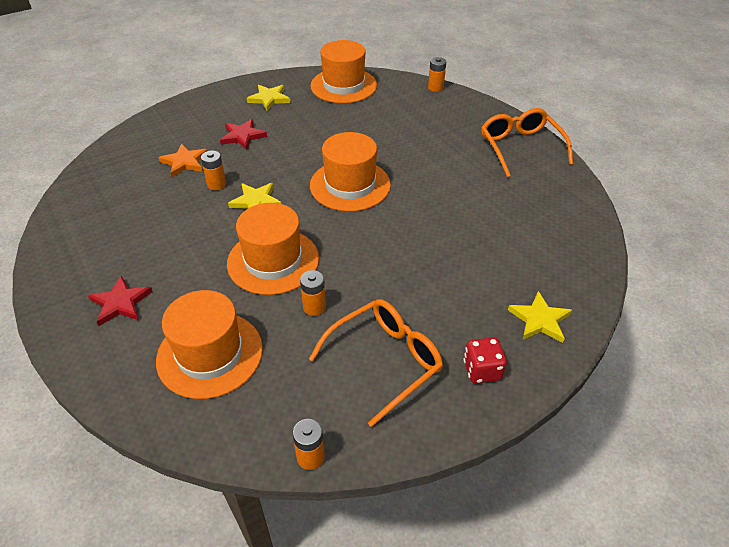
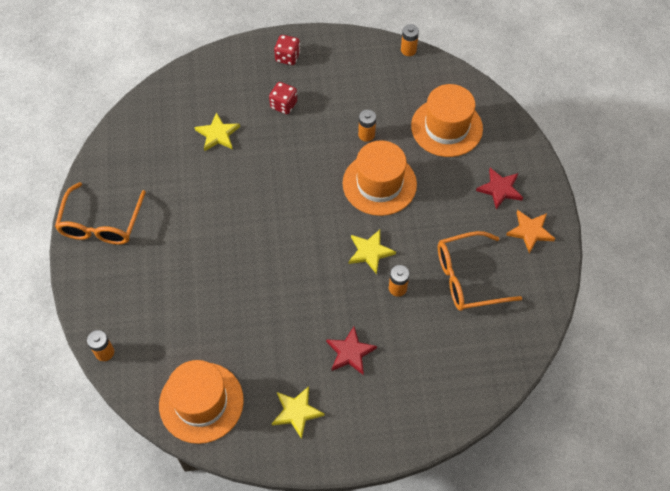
camera: 155 degrees left, 15 degrees up
orange star [158,143,208,177] -> orange star moved to [506,210,555,254]
orange glasses [309,299,443,427] -> orange glasses moved to [438,231,522,311]
orange hat [310,132,391,212] -> none
yellow star [508,291,572,343] -> yellow star moved to [194,112,240,152]
none -> red dice [269,82,297,114]

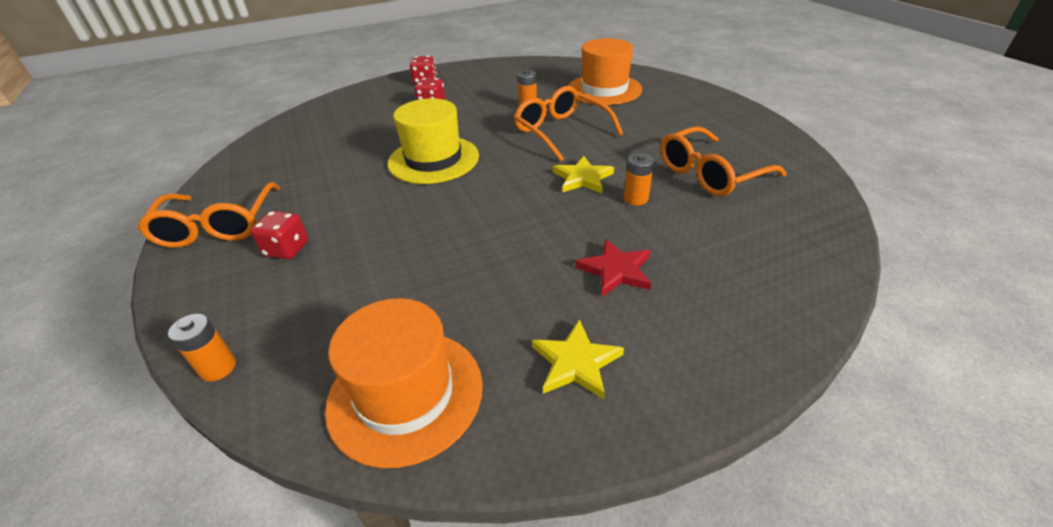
camera: 15 degrees left, 20 degrees down
yellow star [194,112,240,152] -> none
orange hat [343,140,417,216] -> orange glasses [514,86,623,162]
orange battery [401,24,419,56] -> none
red star [476,168,523,210] -> none
orange star [506,210,555,254] -> none
none -> red dice [251,211,308,259]
none -> yellow hat [388,98,479,184]

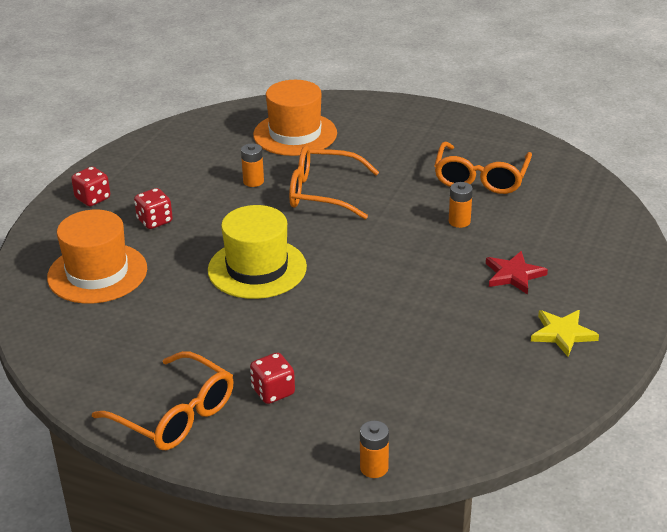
camera: 45 degrees left, 5 degrees down
orange hat [325,298,483,468] -> orange hat moved to [47,210,147,304]
yellow star [553,156,614,193] -> none

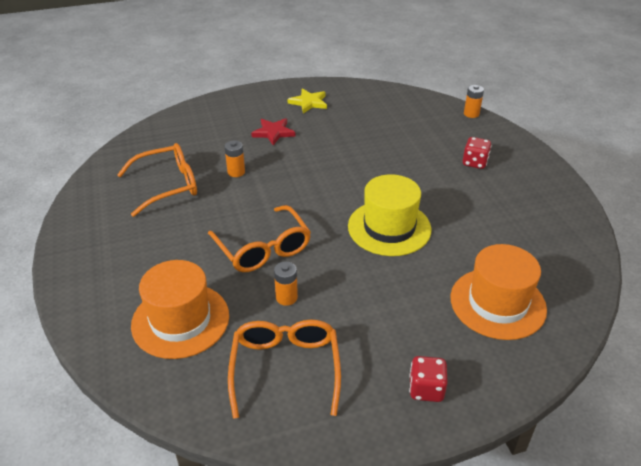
camera: 130 degrees left, 5 degrees up
orange glasses [92,351,233,450] -> orange glasses moved to [228,320,341,419]
red dice [134,188,173,229] -> none

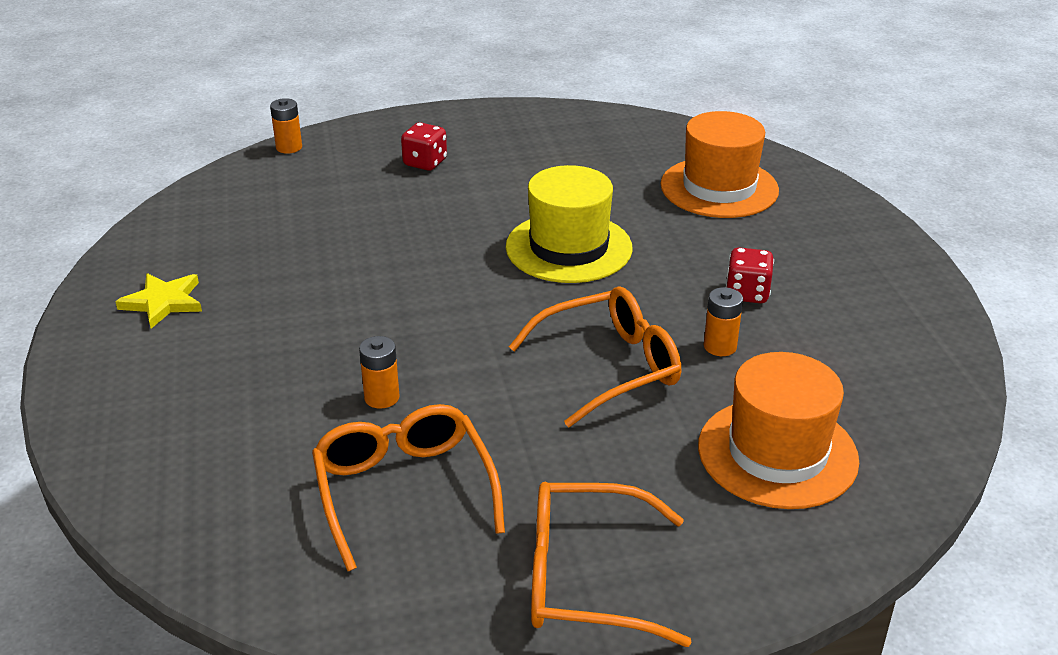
camera: 85 degrees left, 5 degrees down
orange glasses [228,320,341,419] -> orange glasses moved to [531,482,691,647]
red star [251,118,295,146] -> none
red dice [409,356,448,402] -> red dice moved to [726,247,774,303]

